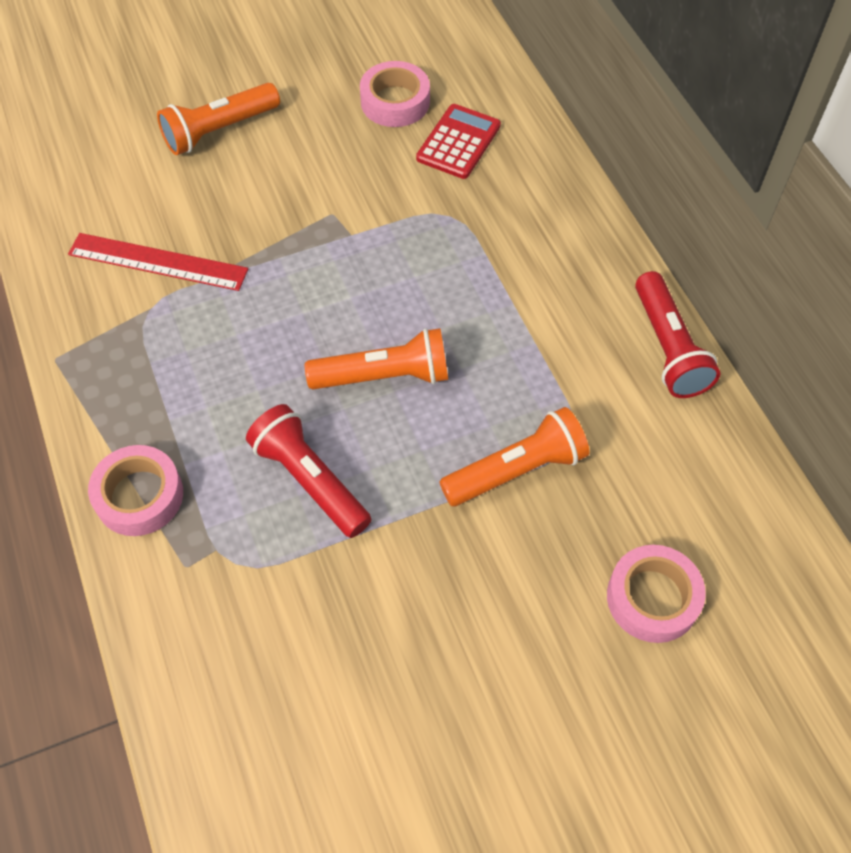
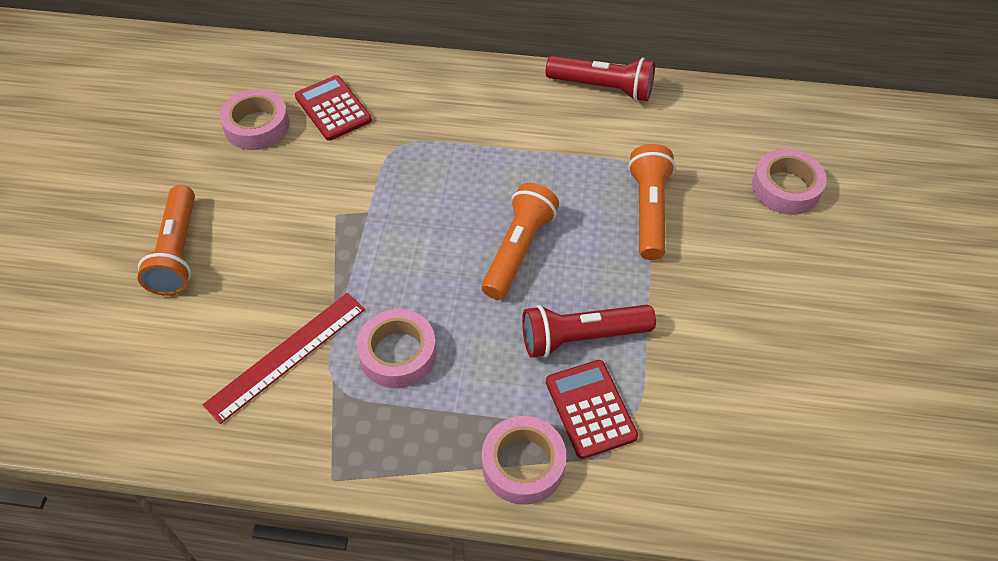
camera: 60 degrees left, 5 degrees down
none -> pink tape [357,309,437,388]
none -> red calculator [546,360,638,459]

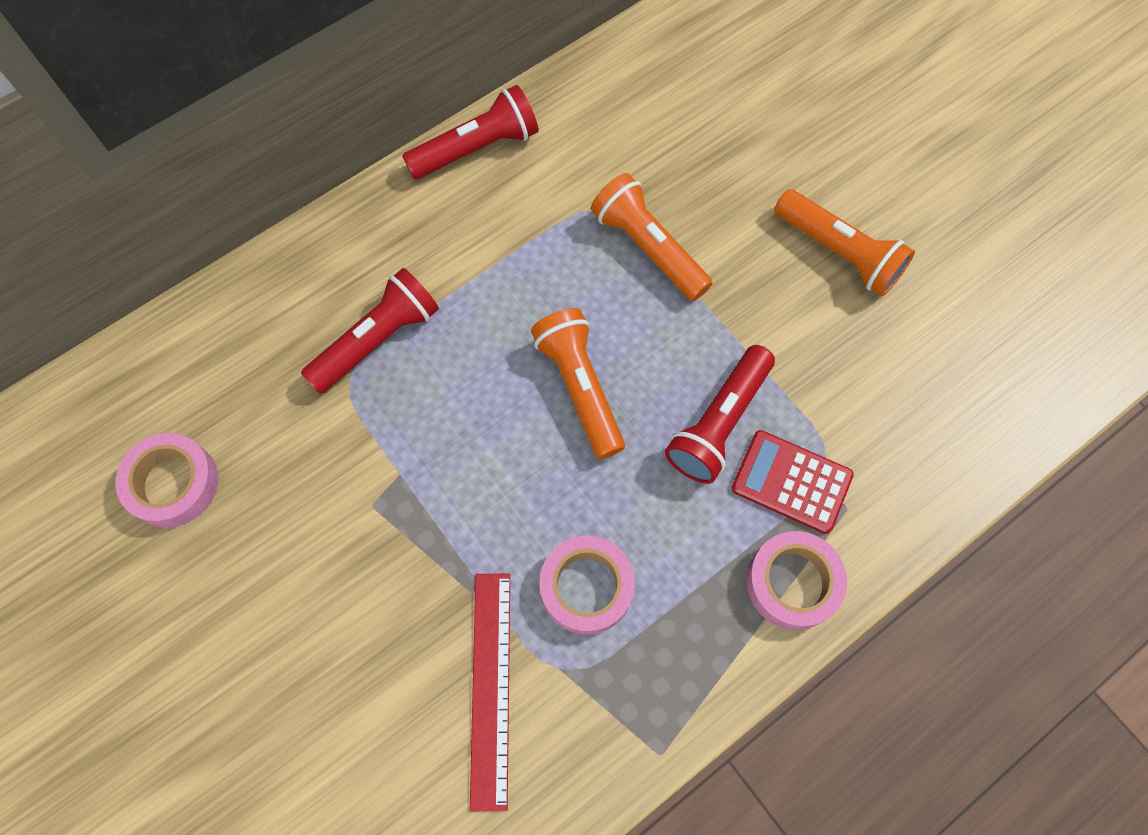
camera: 45 degrees left, 15 degrees up
orange flashlight [137,185,195,296] -> orange flashlight moved to [774,189,915,296]
red calculator [295,75,372,141] -> none
pink tape [752,149,827,215] -> none
none -> red flashlight [301,268,439,394]

